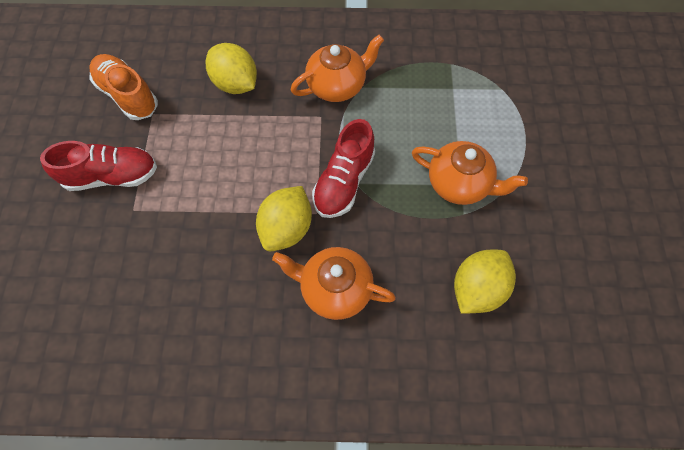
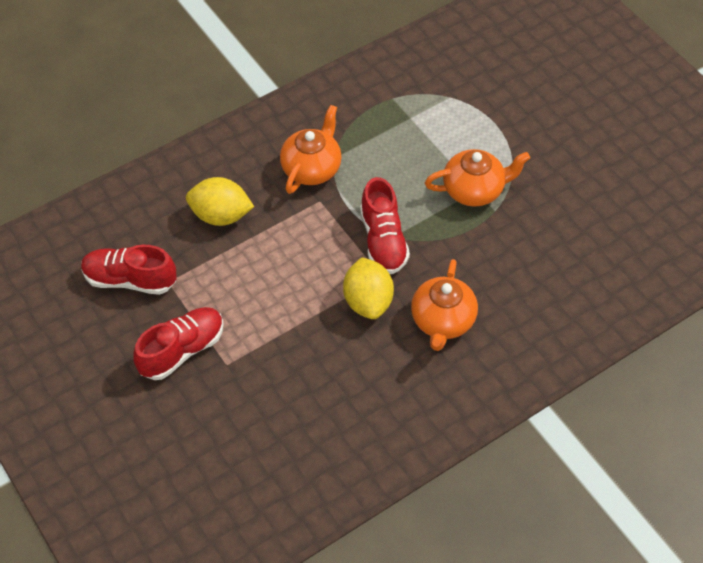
camera: 35 degrees left, 10 degrees down
orange shoe [90,54,158,120] -> red shoe [81,245,176,295]
orange teapot [272,247,396,320] -> orange teapot turned 60 degrees counterclockwise [411,259,478,351]
yellow lemon [454,250,516,314] -> none

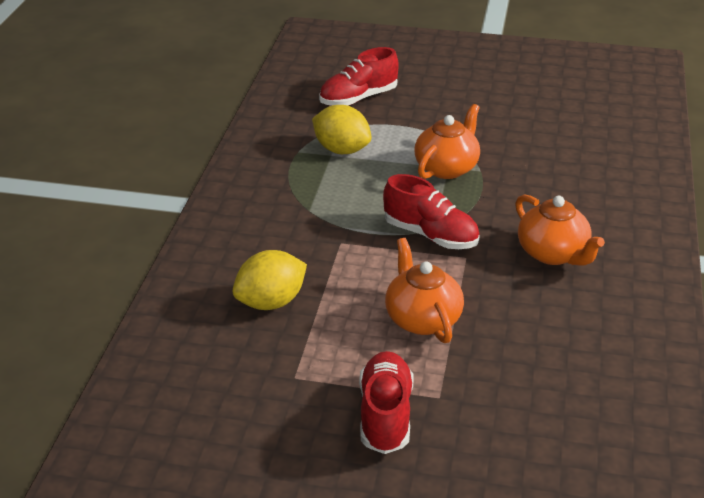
camera: 45 degrees left, 20 degrees down
red shoe [81,245,176,295] -> red shoe moved to [319,47,398,106]
orange teapot [280,105,342,194] -> orange teapot moved to [385,238,464,343]
yellow lemon [343,257,394,319] -> yellow lemon moved to [312,105,372,154]

